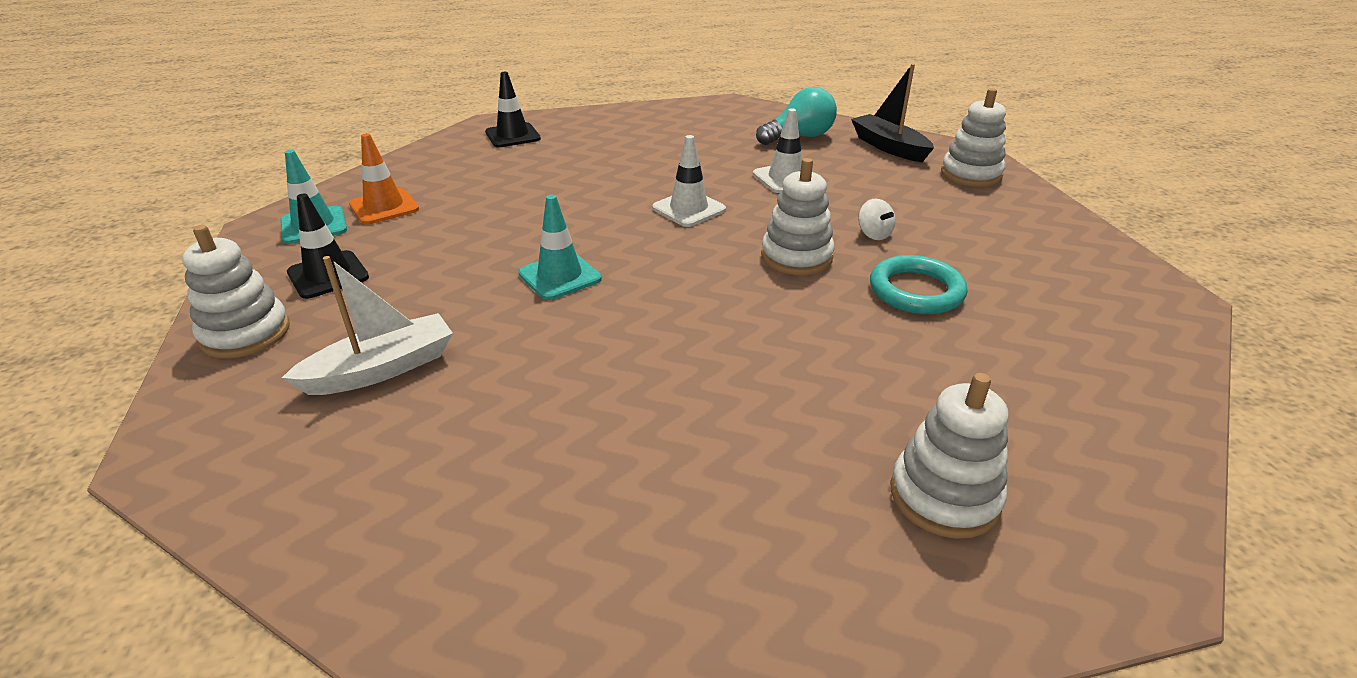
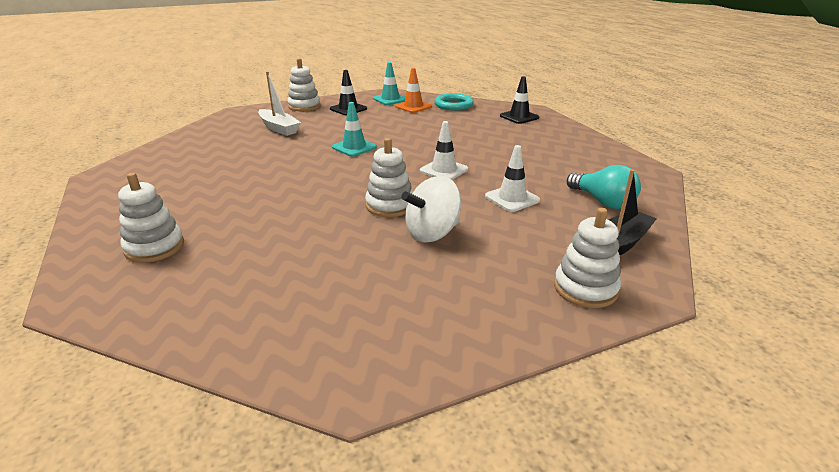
camera: 80 degrees right, 5 degrees down
white spinning top [858,199,896,240] -> white spinning top [401,176,461,242], size x2.08
turquoise ring [870,255,967,314] -> turquoise ring moved to [434,93,474,111]

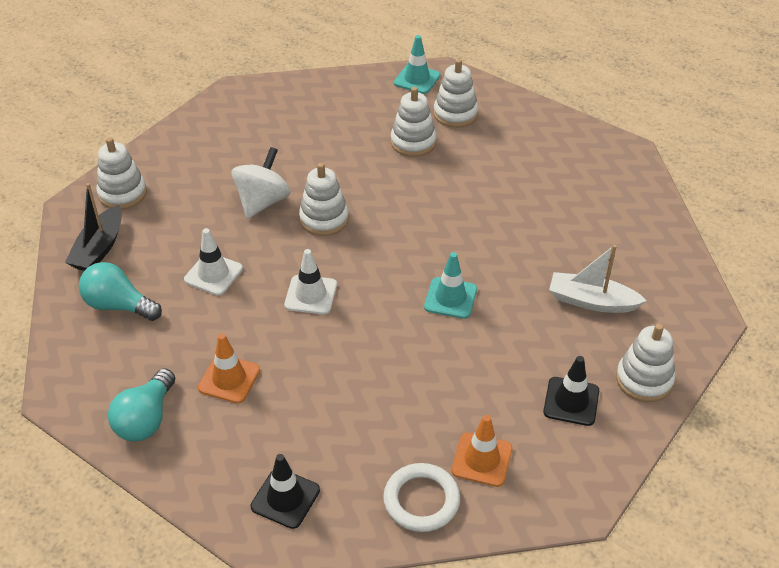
camera: 150 degrees right, 15 degrees up
turquoise traffic cone [373,62,405,105] -> turquoise traffic cone moved to [394,35,440,94]
turquoise ring [434,93,474,111] -> white ring [383,463,460,532]
none -> turquoise light bulb [108,368,175,442]
none -> orange traffic cone [198,333,260,403]
none -> white stacking toy [391,87,437,157]

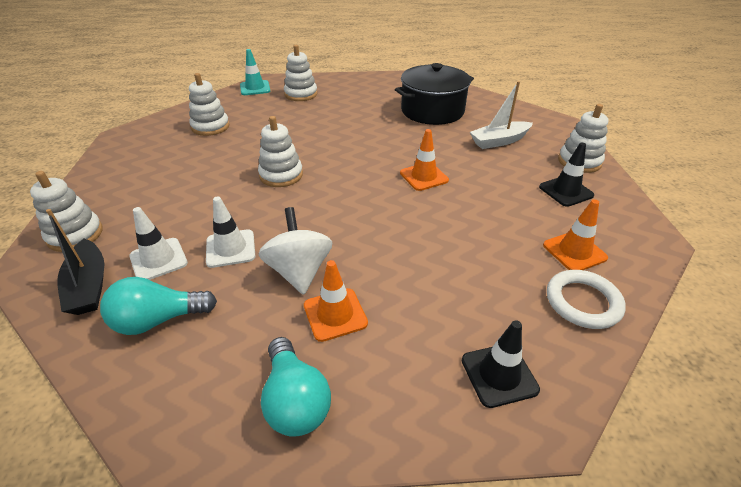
camera: 40 degrees left, 5 degrees down
white spinning top [232,147,291,219] -> white spinning top moved to [259,207,332,295]
white traffic cone [284,249,337,314] -> white traffic cone moved to [129,207,188,280]
white stacking toy [391,87,437,157] -> white stacking toy moved to [189,73,229,136]
turquoise traffic cone [424,252,477,319] -> orange traffic cone [400,129,449,191]
none -> black pot [395,63,474,125]

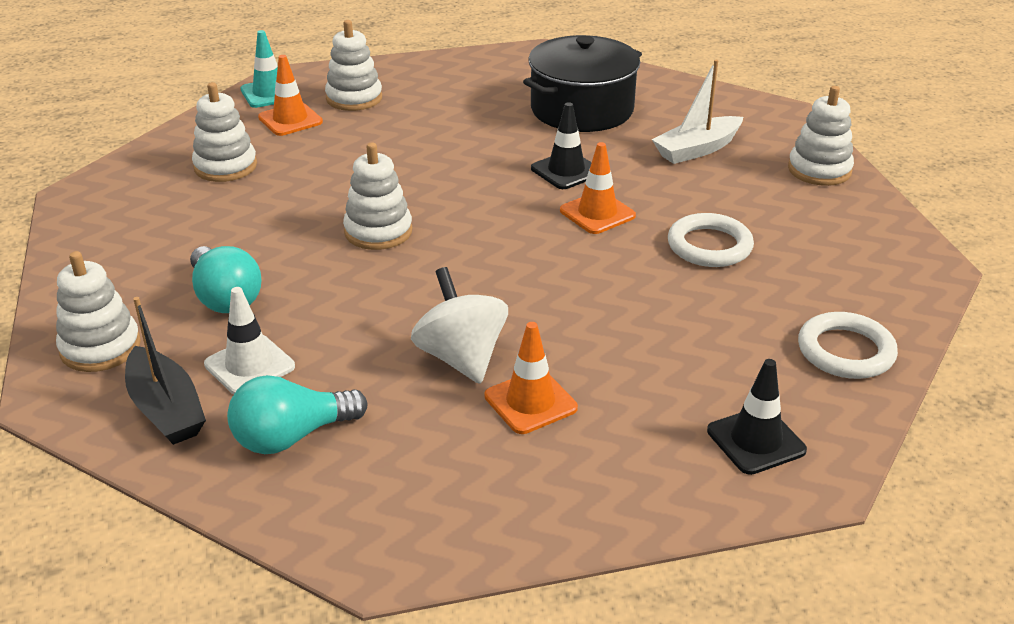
camera: 10 degrees left, 5 degrees down
white traffic cone [206,196,255,268] -> none
turquoise light bulb [261,337,331,437] -> turquoise light bulb moved to [190,246,261,313]
black traffic cone [539,142,594,207] -> black traffic cone moved to [531,102,592,189]
orange traffic cone [543,199,608,270] -> orange traffic cone moved to [258,55,323,136]
none -> white ring [668,213,754,267]

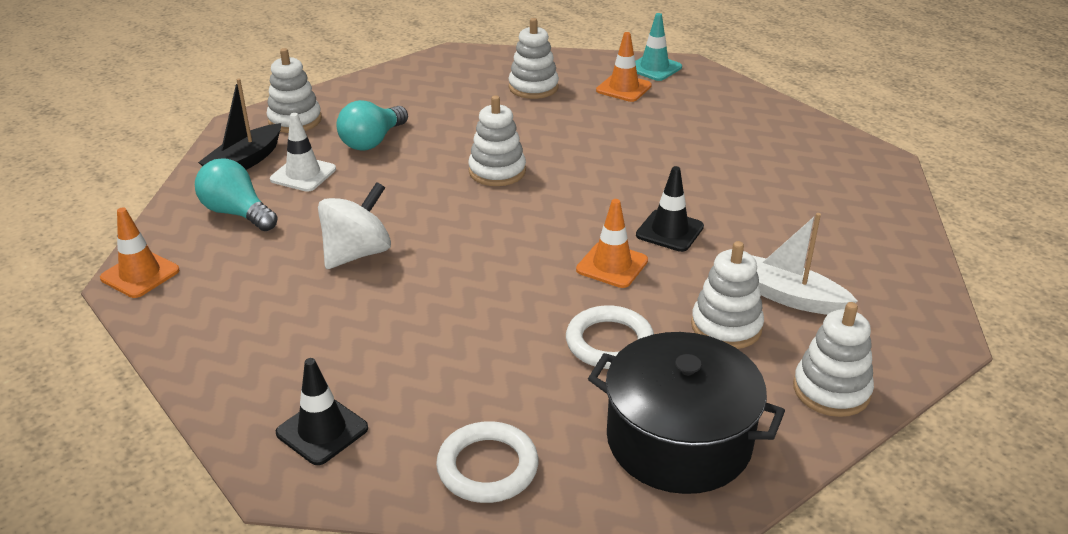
camera: 65 degrees right, 0 degrees up
white stacking toy [325,20,382,111] -> white stacking toy moved to [691,241,764,349]
orange traffic cone [484,322,578,434] -> orange traffic cone moved to [100,207,180,298]
black pot [523,35,642,132] -> black pot moved to [588,332,785,494]

